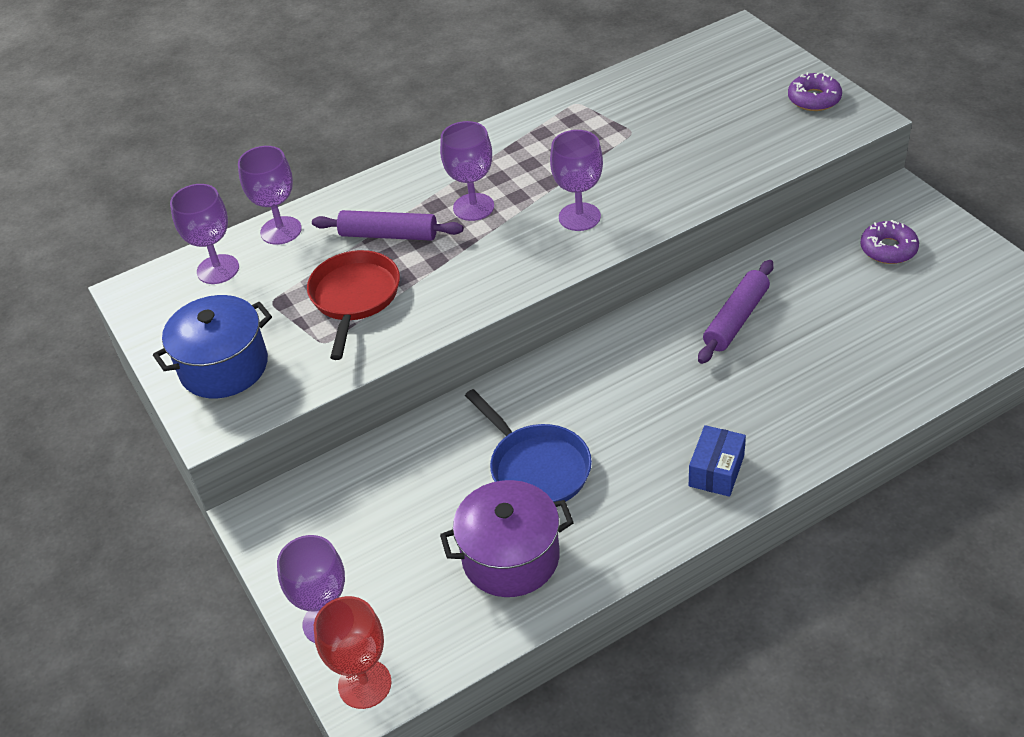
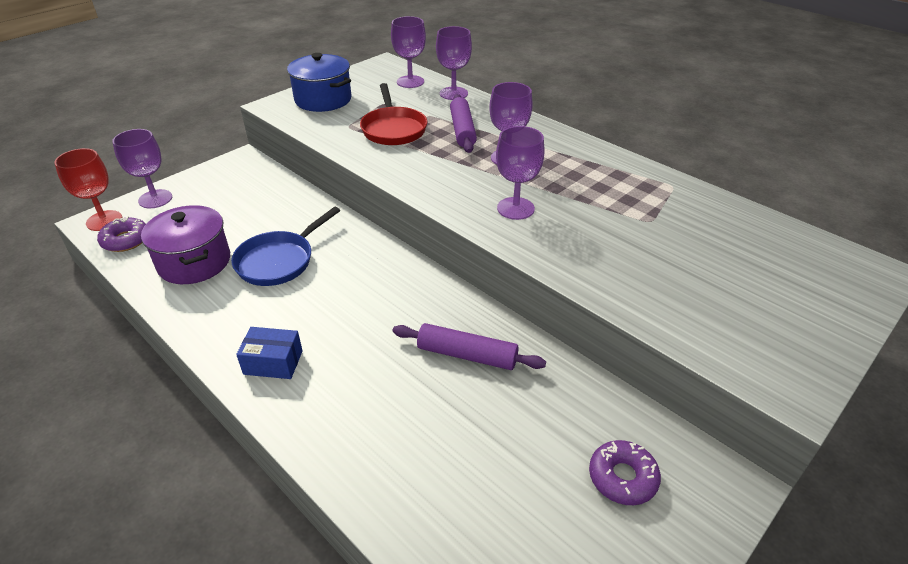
camera: 70 degrees right, 5 degrees down
red pan [307,250,400,360] -> red pan turned 90 degrees clockwise [360,83,427,145]
purple donut [788,72,842,111] -> purple donut moved to [97,216,146,252]

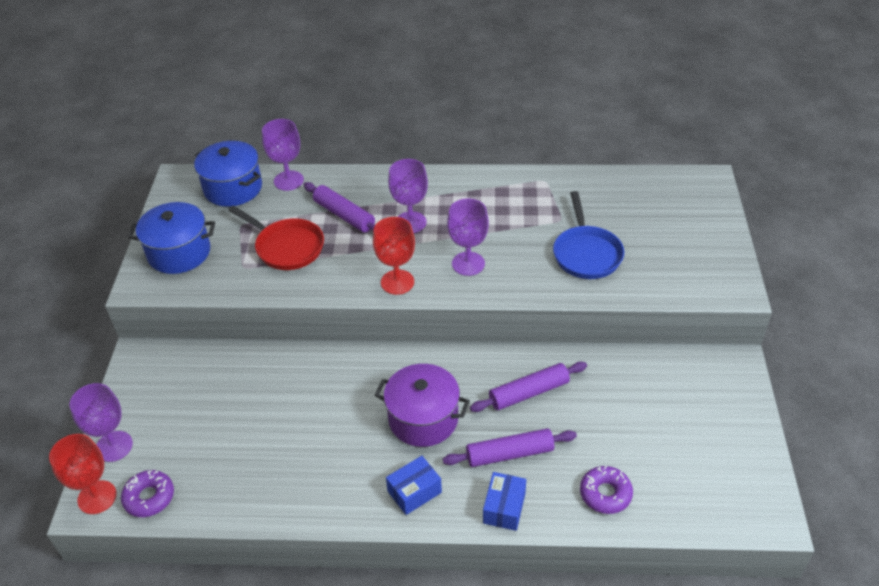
camera: 40 degrees left, 5 degrees up
purple pot [141,205,230,284] -> purple pot moved to [375,364,470,447]
blue pan [231,207,340,286] -> blue pan moved to [553,191,624,279]
purple goblet [391,16,426,88] -> blue pot [194,141,262,207]
purple donut [589,440,661,505] -> purple donut moved to [580,465,633,514]
none -> red goblet [373,217,415,295]
none -> purple rolling pin [443,428,577,467]
none -> blue box [483,472,526,531]

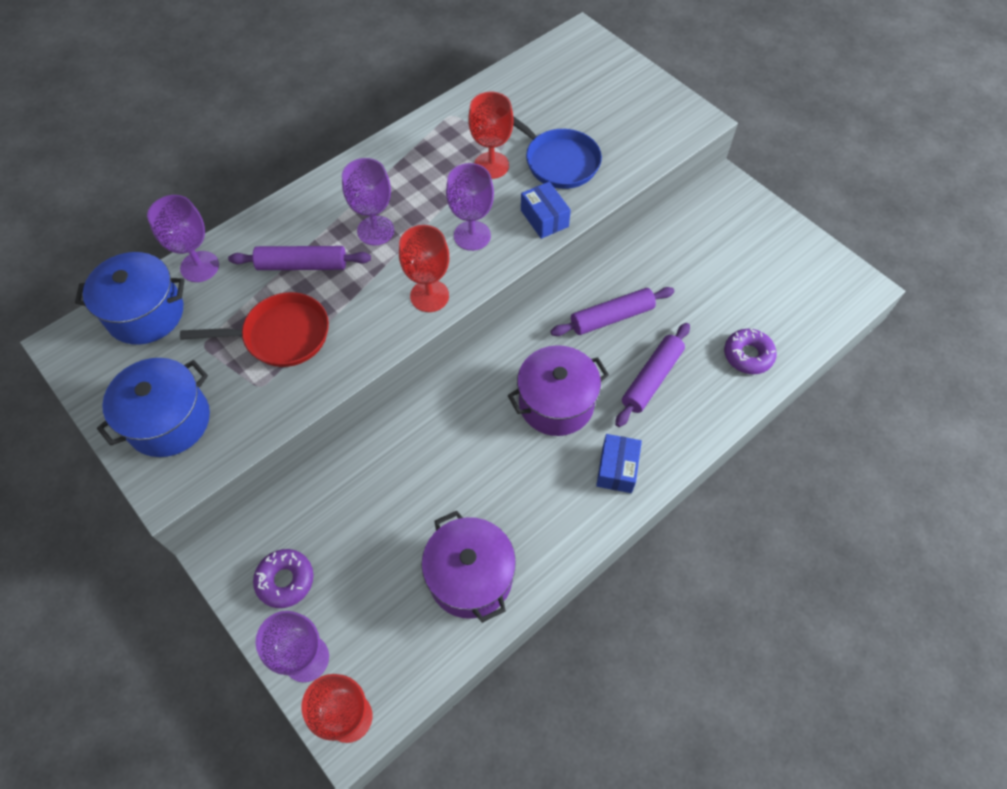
camera: 45 degrees left, 15 degrees up
purple donut [121,470,174,517] -> purple donut moved to [253,549,313,608]
purple rolling pin [470,362,587,412] -> purple rolling pin turned 45 degrees clockwise [550,287,674,336]
blue box [483,472,526,531] -> blue box moved to [521,182,571,239]
none -> purple pot [422,511,516,623]
none -> red goblet [468,92,513,179]

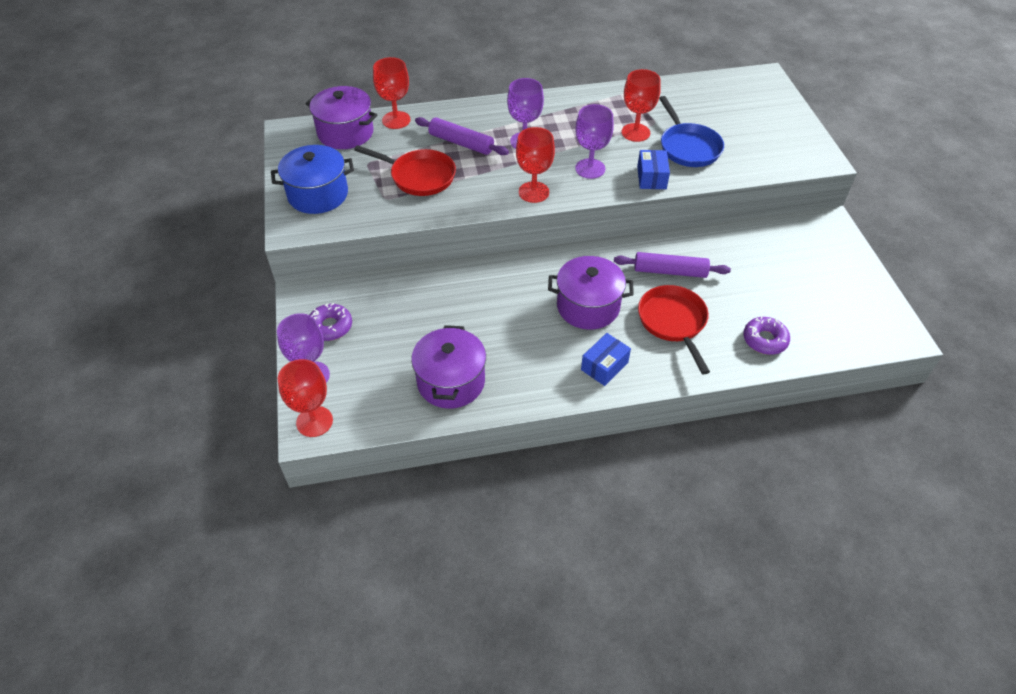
camera: 30 degrees right, 10 degrees down
blue pot [75,252,185,345] -> purple pot [305,86,377,149]
purple goblet [147,195,219,282] -> red goblet [373,57,410,129]
purple rolling pin [615,323,690,427] -> red pan [638,285,710,374]

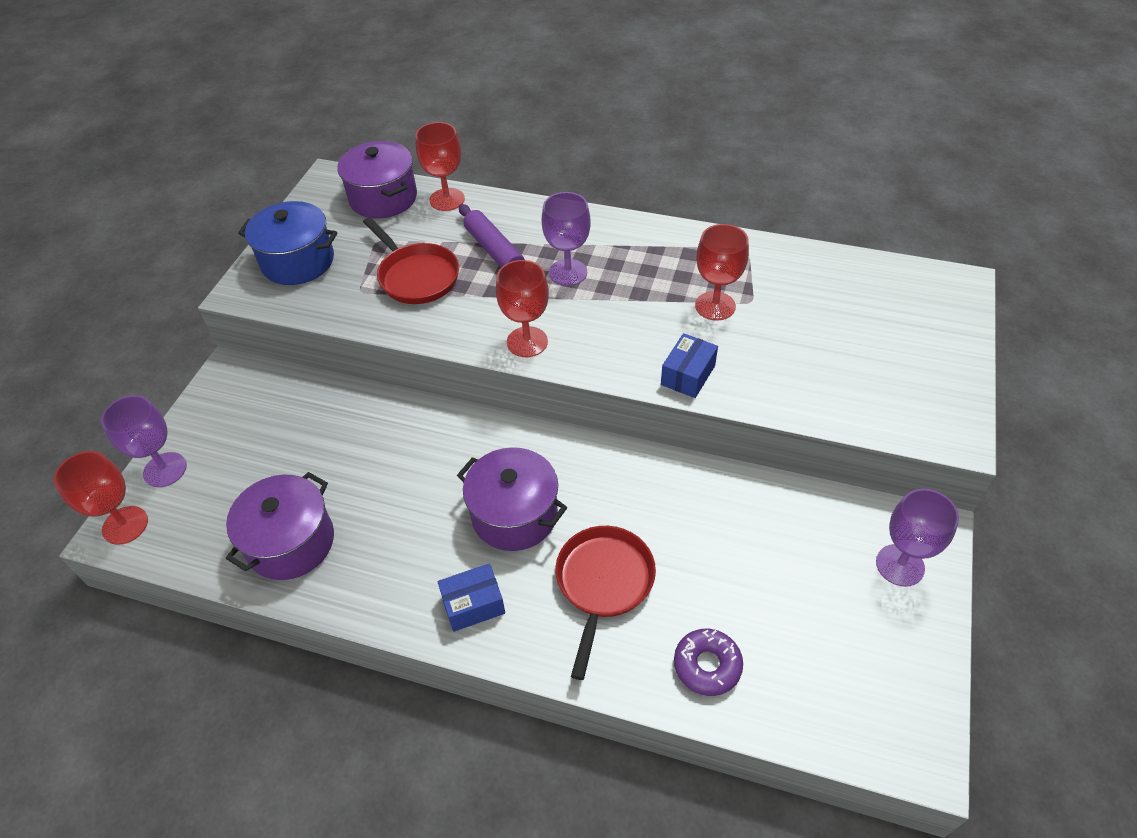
camera: 30 degrees right, 0 degrees up
purple donut [310,303,352,341] -> none
purple goblet [575,104,614,179] -> purple goblet moved to [876,489,959,587]
purple rolling pin [614,252,731,278] -> none
blue pan [659,96,724,167] -> none

